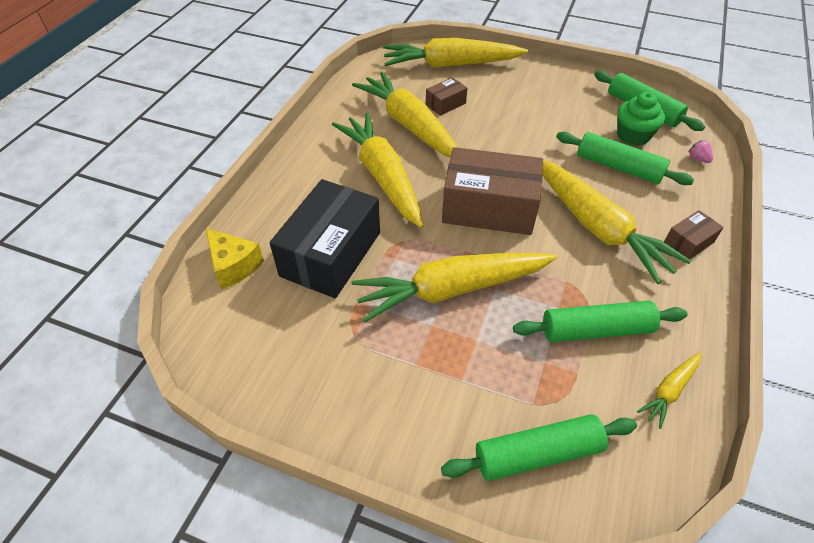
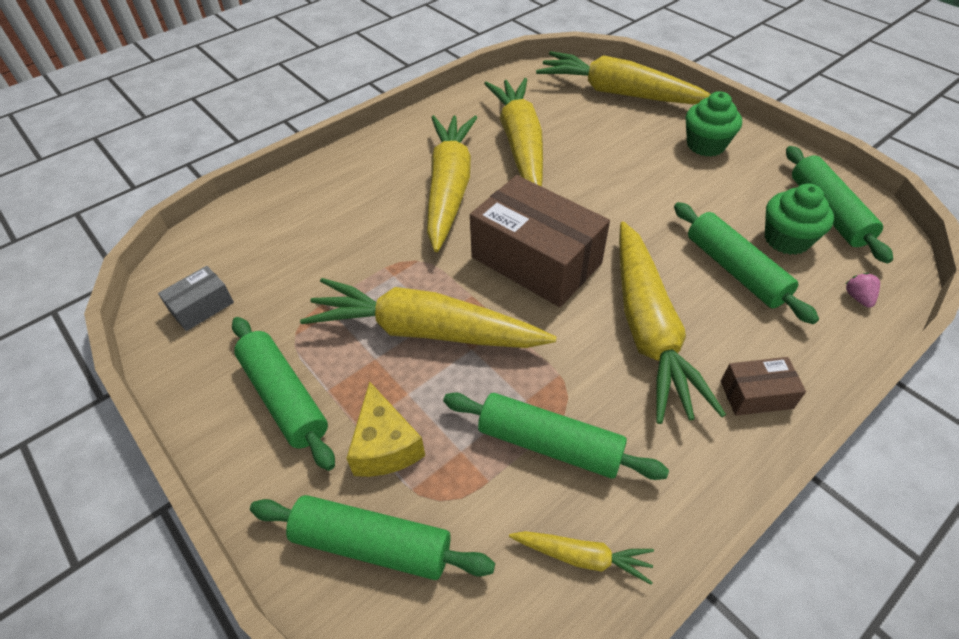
camera: 30 degrees right, 0 degrees up
yellow cheese [206,228,264,289] -> yellow cheese moved to [346,381,425,477]
black box [269,179,380,298] -> none
brown box [426,77,468,116] -> none
yellow carrot [637,352,701,429] -> yellow carrot turned 150 degrees counterclockwise [509,531,654,585]
none -> grey box [158,266,234,331]
none -> green rolling pin [232,317,335,471]
none -> green cupcake [686,91,742,157]

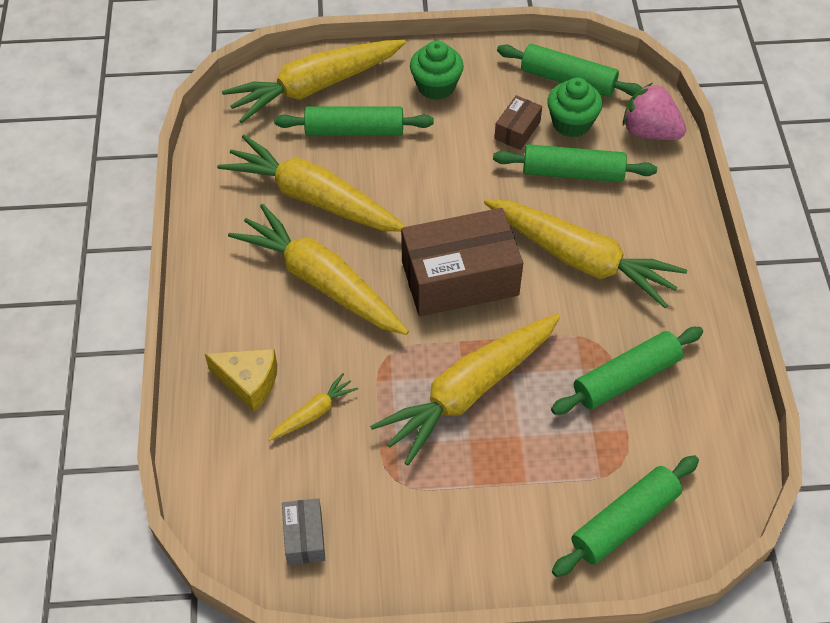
camera: 55 degrees left, 5 degrees up
green rolling pin [232,317,335,471] -> green rolling pin moved to [274,106,434,136]
yellow cheese [346,381,425,477] -> yellow cheese moved to [205,349,277,412]
yellow carrot [509,531,654,585] -> yellow carrot moved to [268,373,358,441]
brown box [721,357,806,416] -> brown box moved to [494,95,542,150]
pink strawberry [846,273,880,308] -> pink strawberry [623,83,686,140], size x2.25

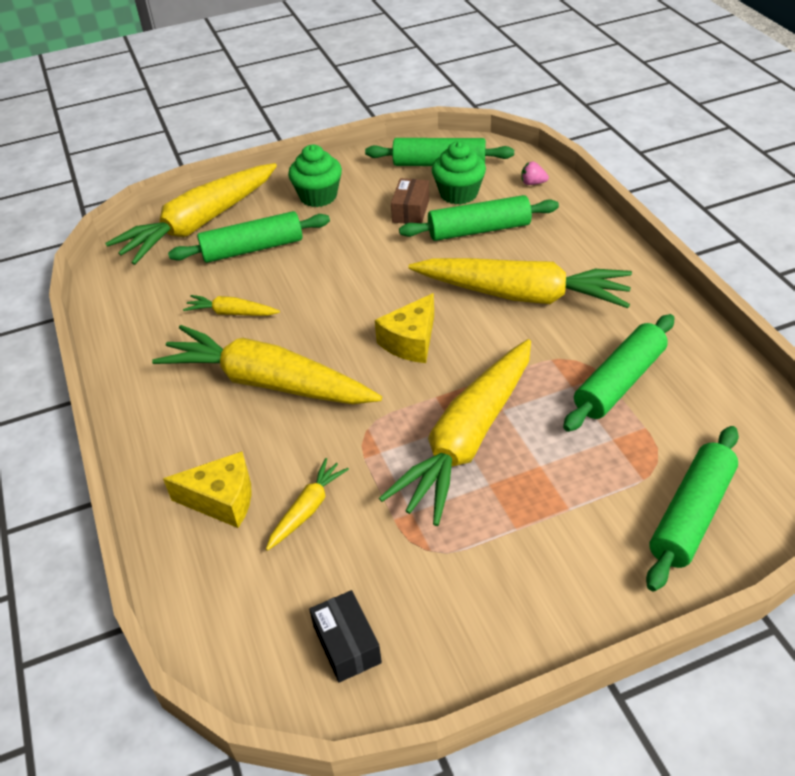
camera: 15 degrees left, 10 degrees down
yellow carrot [217,135,406,232] -> yellow carrot [183,295,280,316], size x0.45
grey box [282,498,325,565] -> black box [309,590,382,683]
brown box [401,208,523,316] -> yellow cheese [375,293,434,363]
pink strawberry [623,83,686,140] -> pink strawberry [521,161,549,185], size x0.45

